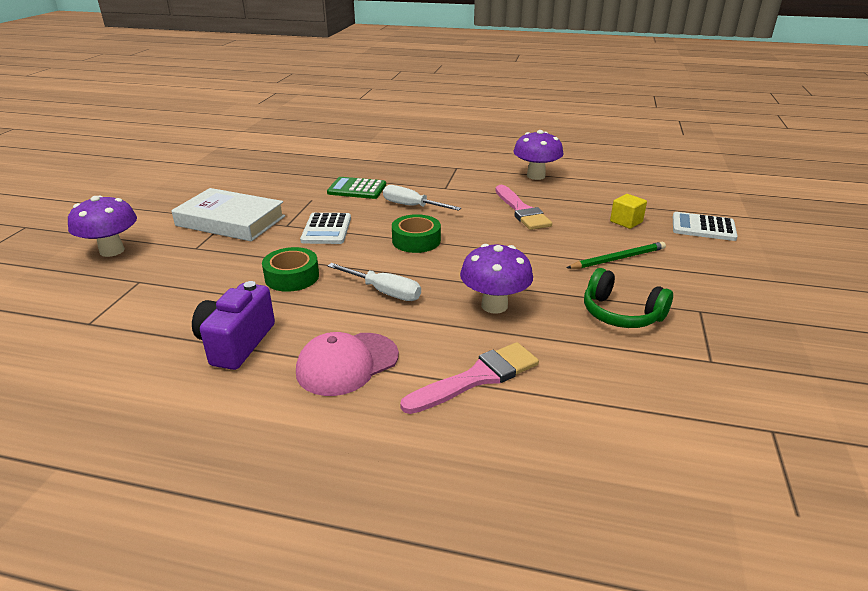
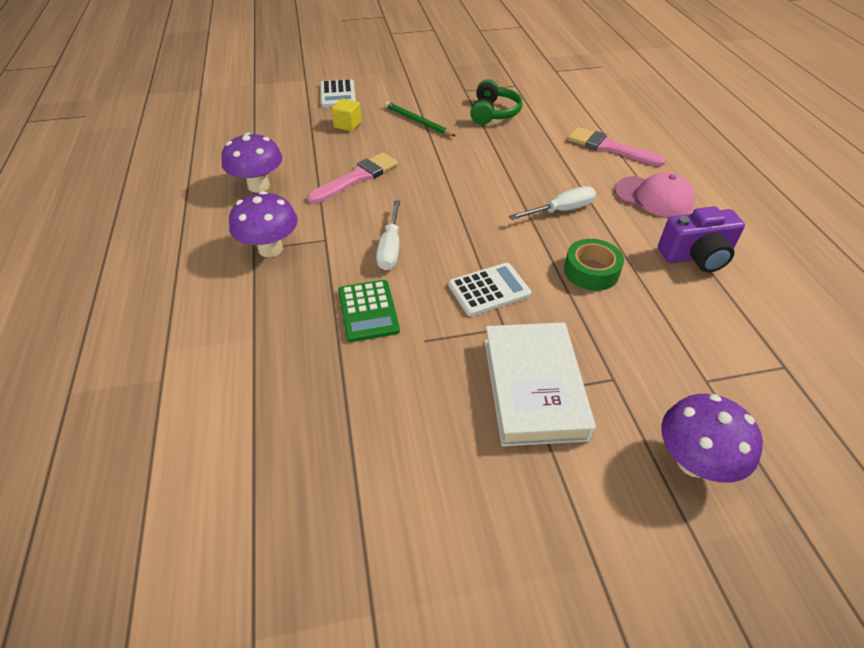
camera: 115 degrees left, 15 degrees up
white screwdriver [328,263,421,301] -> white screwdriver turned 60 degrees clockwise [509,186,596,220]
green tape [392,214,441,253] -> none
purple mushroom [460,244,533,314] -> purple mushroom moved to [229,191,298,257]

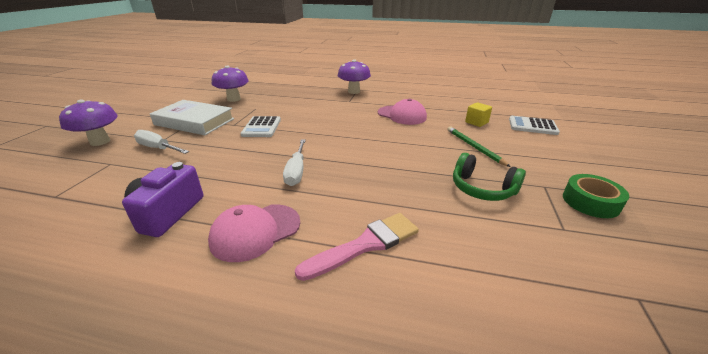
camera: 115 degrees right, 15 degrees down
purple mushroom [222,132,282,193] -> purple mushroom moved to [212,66,249,102]
pink brush [307,152,398,204] -> pink cap [378,98,427,125]
green calculator [338,280,400,342] -> none
white screwdriver [376,200,400,270] -> white screwdriver moved to [134,130,189,154]
green pencil [385,102,456,136] -> green pencil turned 90 degrees counterclockwise [447,127,511,167]
green tape [564,239,624,291] -> green tape moved to [563,174,629,218]

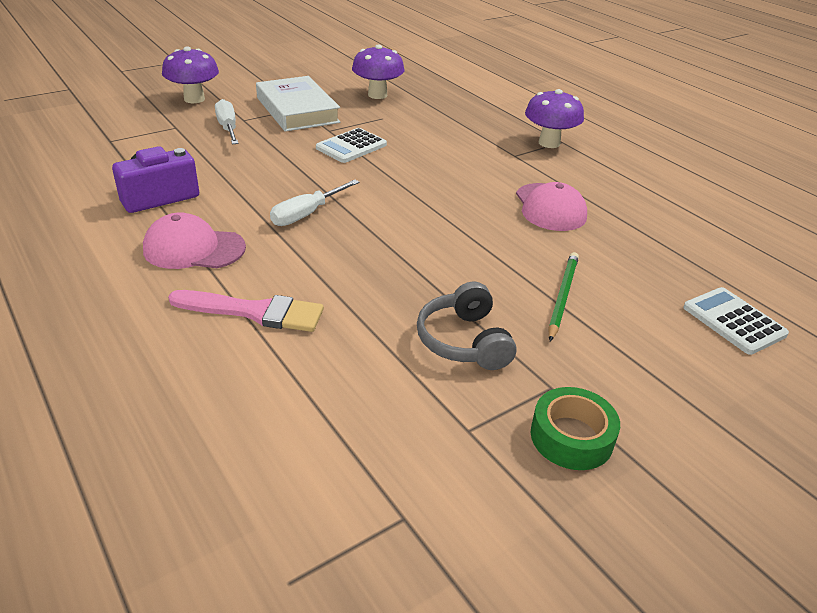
camera: 40 degrees right, 5 degrees up
green headphones [453,153,526,201] -> grey headphones [417,282,517,370]
yellow cube [465,102,492,127] -> none

